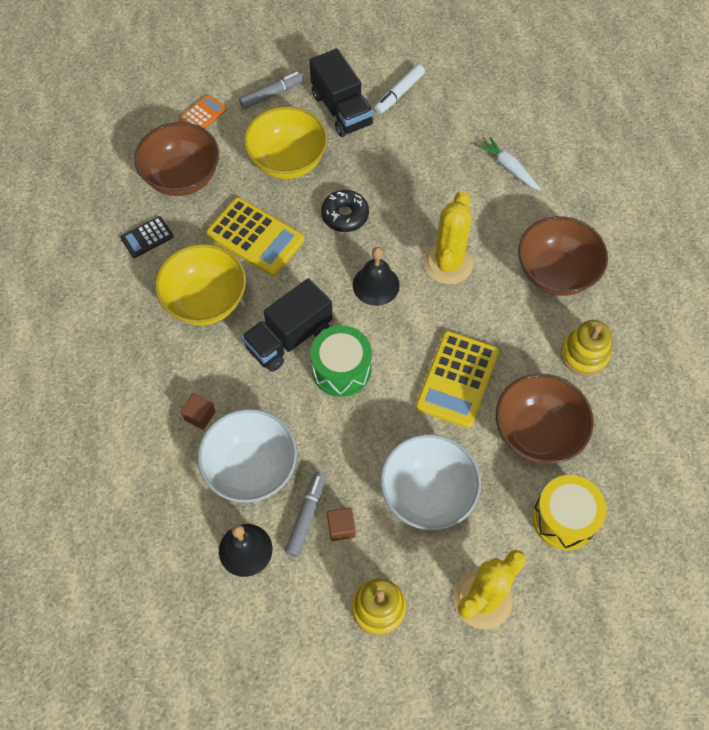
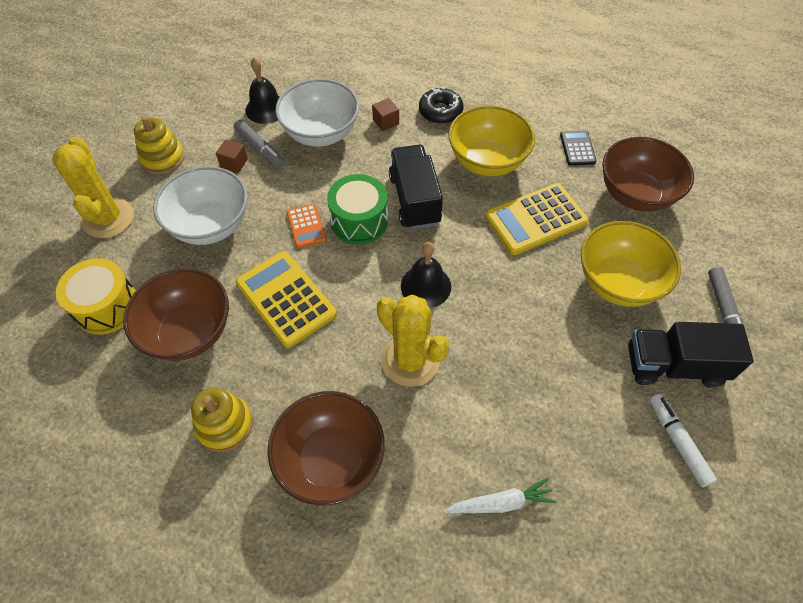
camera: 120 degrees right, 5 degrees down
orange calculator [178,95,227,129] -> orange calculator moved to [287,204,326,248]
black donut [321,190,369,232] -> black donut moved to [419,87,464,124]

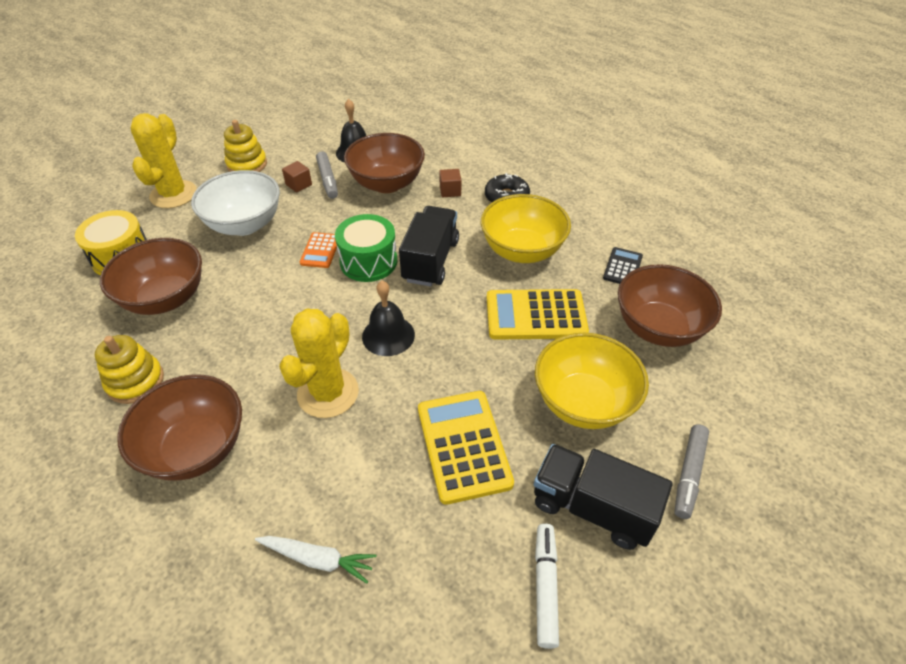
camera: 25 degrees right, 10 degrees down
yellow calculator [236,251,337,348] -> yellow calculator moved to [418,391,514,505]
white bowl [275,79,359,147] -> brown bowl [344,133,425,193]
yellow cactus [377,294,449,387] -> yellow cactus turned 45 degrees clockwise [279,309,359,418]

